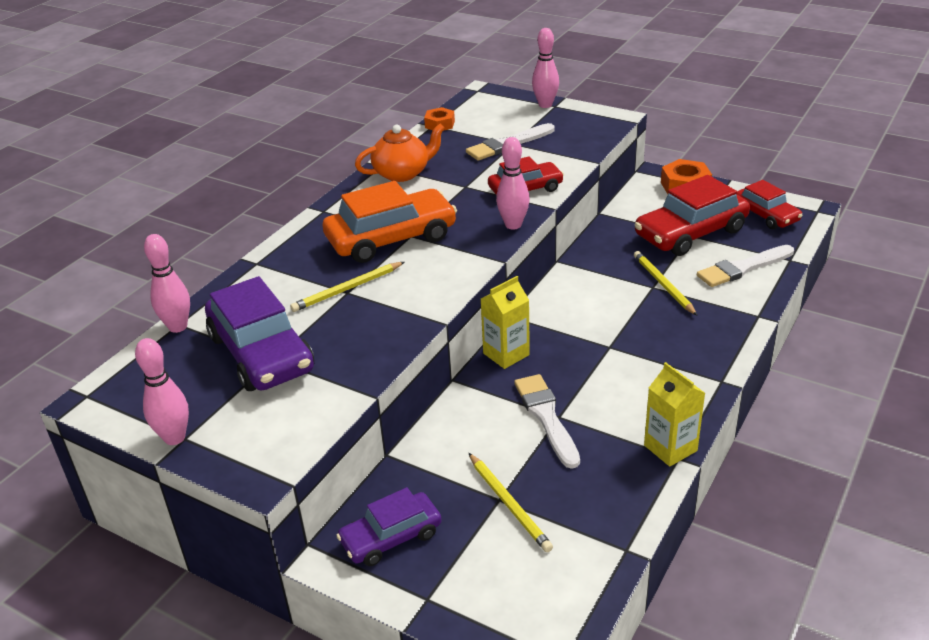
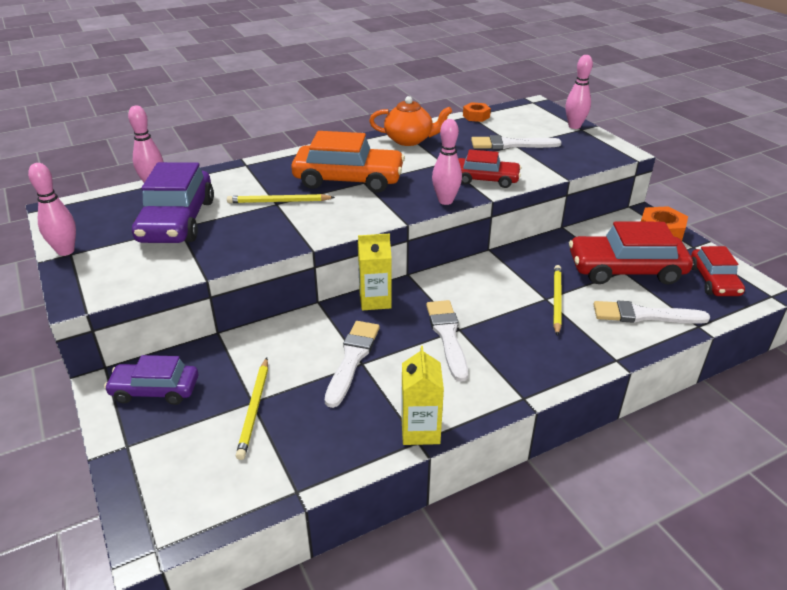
camera: 30 degrees right, 0 degrees up
none -> white brush [426,300,468,382]

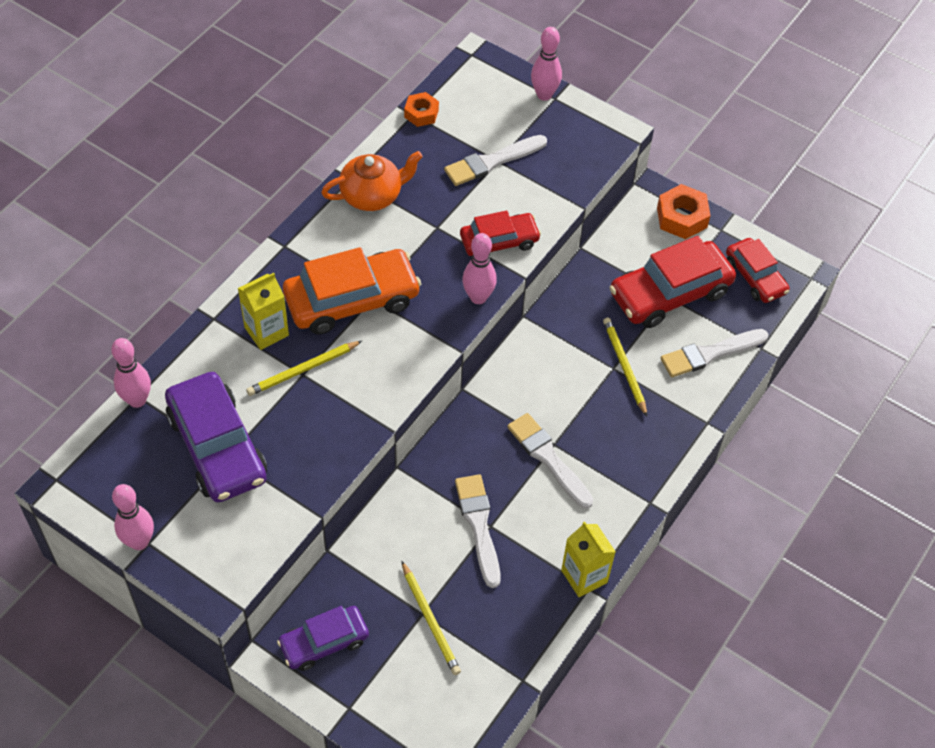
camera: 30 degrees left, 20 degrees up
yellow carton [358,233,392,310] -> yellow carton moved to [238,273,289,350]

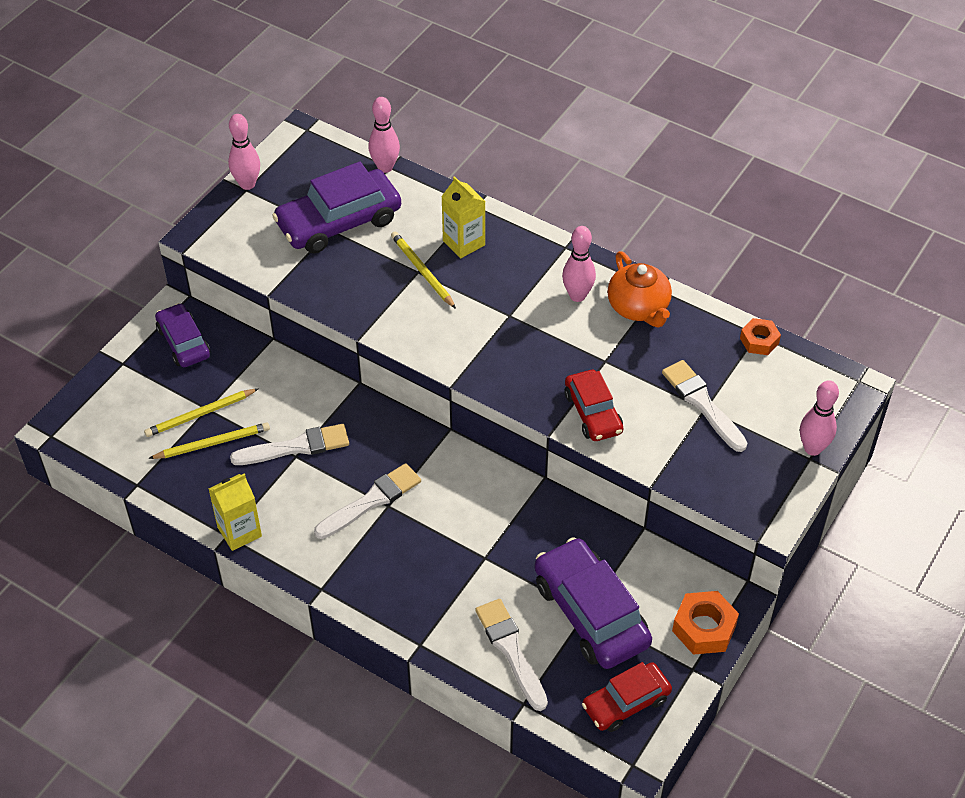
camera: 90 degrees right, 5 degrees down
orange car [283,247,421,334] -> none
pink bowling pin [462,233,497,304] -> pink bowling pin moved to [562,226,596,302]
yellow pencil [603,318,647,417] -> yellow pencil moved to [148,423,270,459]
red car [609,236,736,328] -> purple car [534,537,652,669]

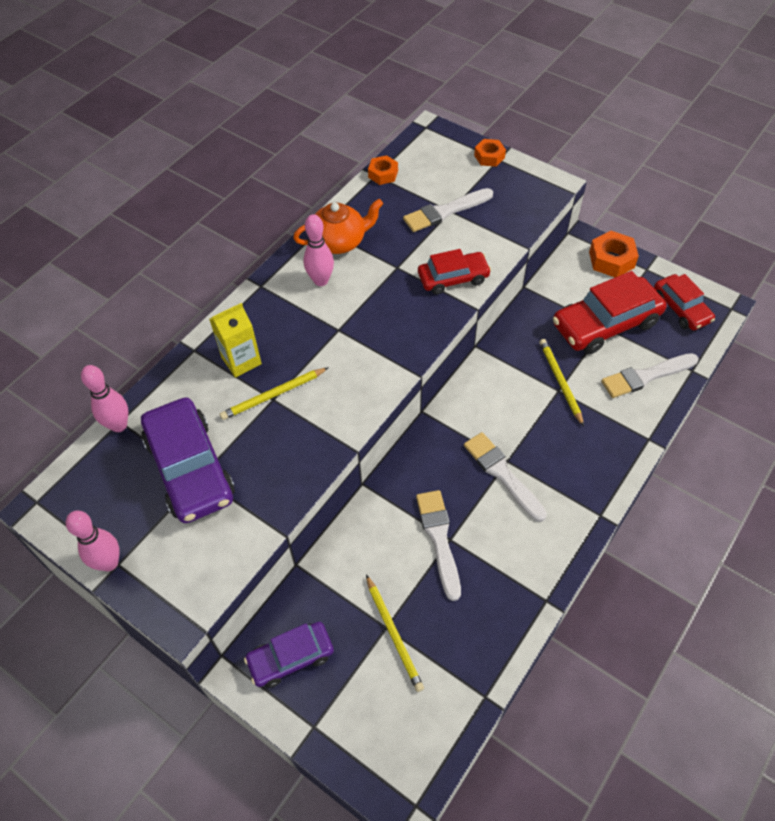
camera: 85 degrees left, 5 degrees up
yellow pencil [148,423,270,459] -> yellow pencil moved to [539,339,584,426]
yellow carton [209,474,262,551] -> none
purple car [534,537,652,669] -> red car [553,271,667,354]
pink bowling pin [800,380,839,456] -> orange nut [474,139,506,167]

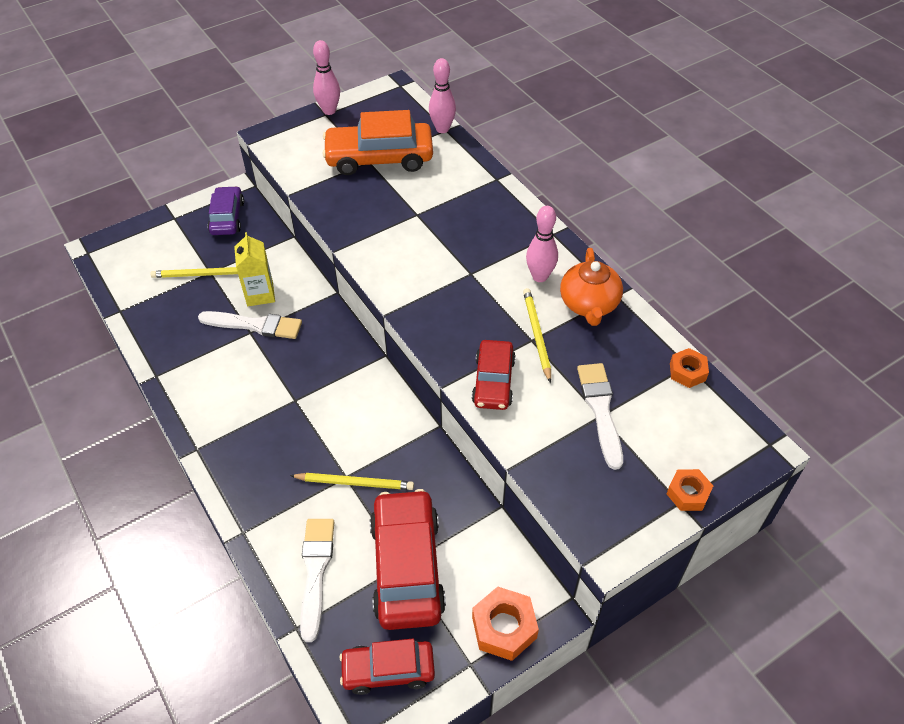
camera: 110 degrees right, 5 degrees down
purple car [141,397,235,523] -> orange car [322,110,433,175]
yellow carton [209,303,262,378] -> yellow carton moved to [234,232,275,306]
yellow pencil [220,367,329,420] -> yellow pencil moved to [523,288,551,383]
white brush [464,432,547,522] -> none

